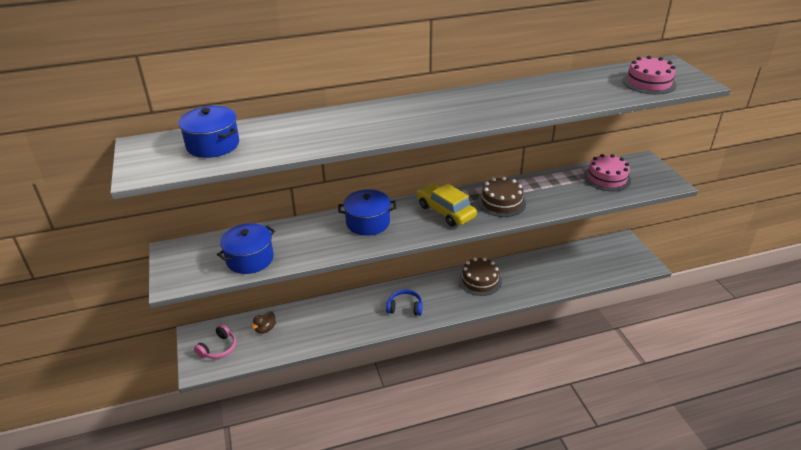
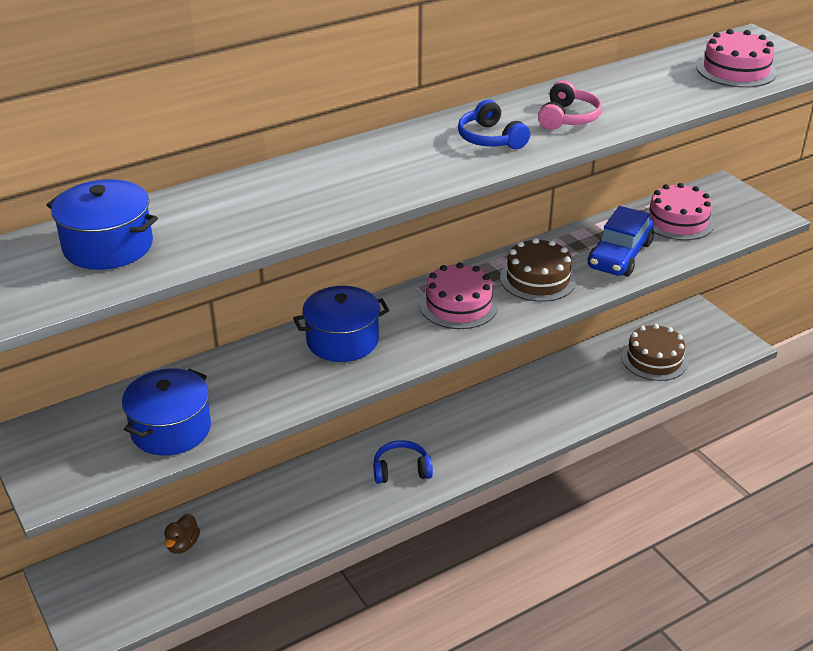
camera: 15 degrees left, 0 degrees up
pink headphones [194,324,236,359] -> pink headphones moved to [538,80,602,130]
yellow car [417,184,477,226] -> pink cake [420,262,498,329]
brown cake [458,258,502,296] -> brown cake moved to [621,324,688,381]
none -> blue headphones [458,100,530,149]
none -> blue car [588,206,654,276]

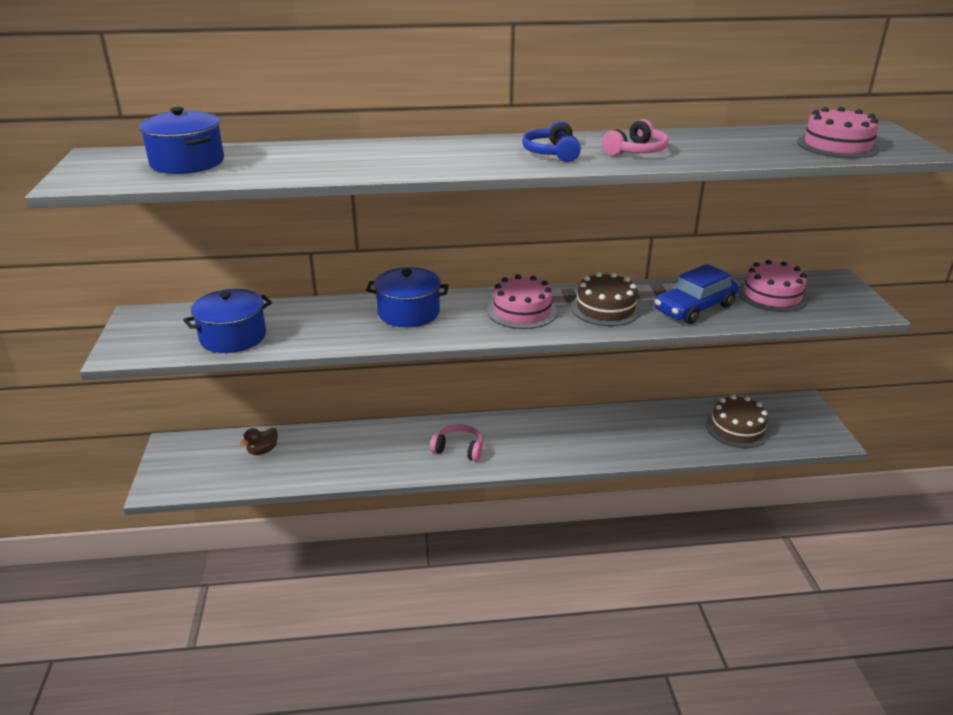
camera: 25 degrees right, 5 degrees down
blue headphones [373,440,433,484] -> pink headphones [430,424,484,461]

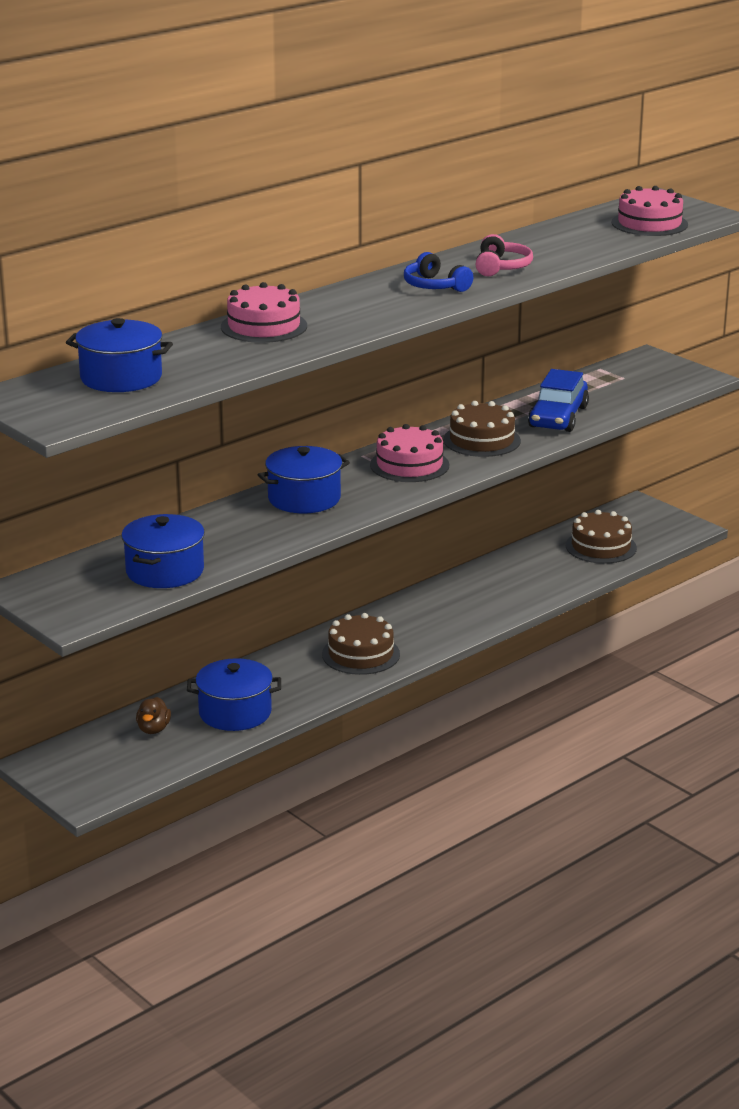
camera: 35 degrees left, 5 degrees down
pink headphones [430,424,484,461] -> brown cake [322,613,400,675]
pink cake [738,260,808,312] -> pink cake moved to [221,282,307,343]
none -> blue pot [187,658,281,731]

